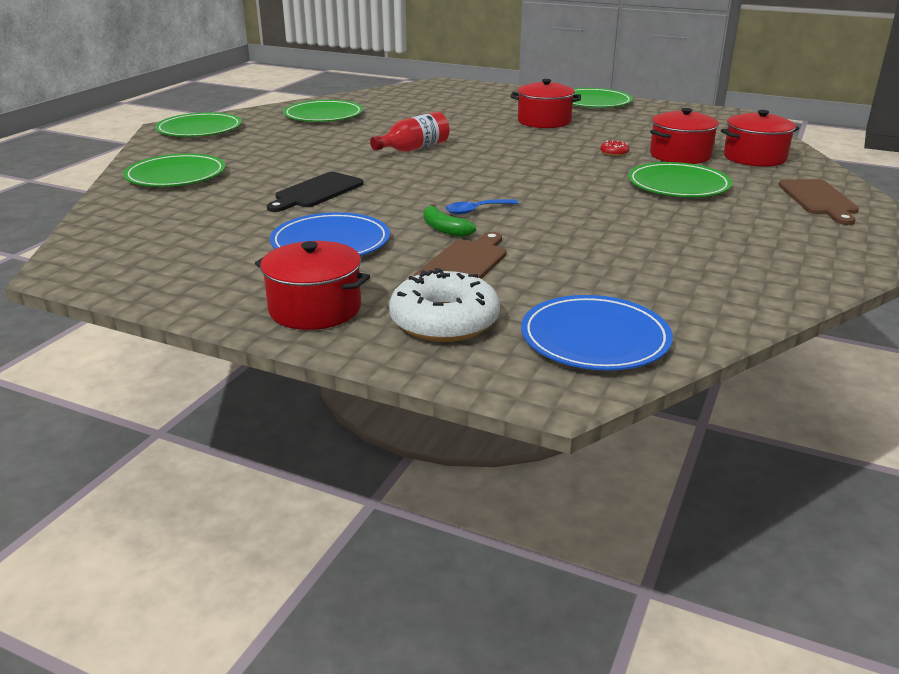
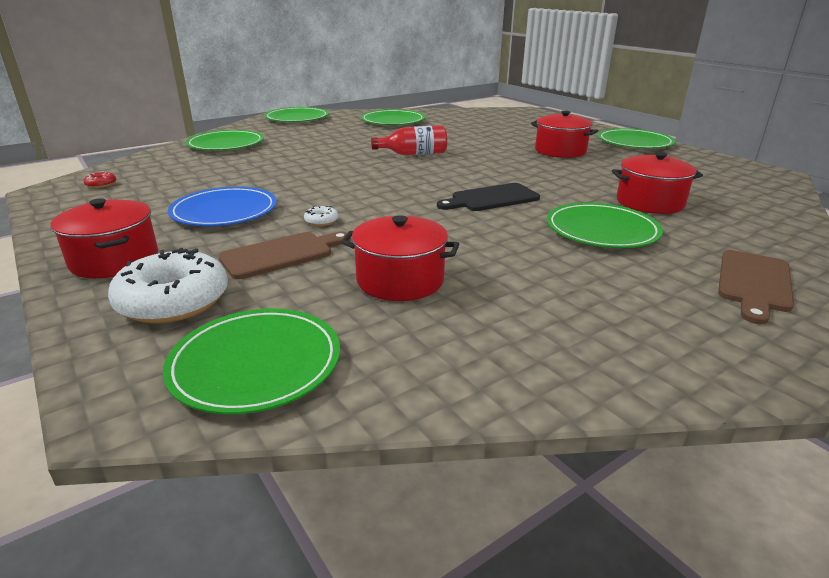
camera: 30 degrees right, 0 degrees up
black cutting board [267,172,363,212] -> black cutting board moved to [437,183,540,211]
green banana [423,204,476,237] -> white donut [304,206,338,226]
blue spoon [445,199,518,215] -> none
blue plate [521,295,673,371] -> green plate [163,309,340,414]
red donut [600,141,630,156] -> red donut moved to [84,171,117,188]
red pot [721,110,799,167] -> red pot moved to [341,215,459,301]

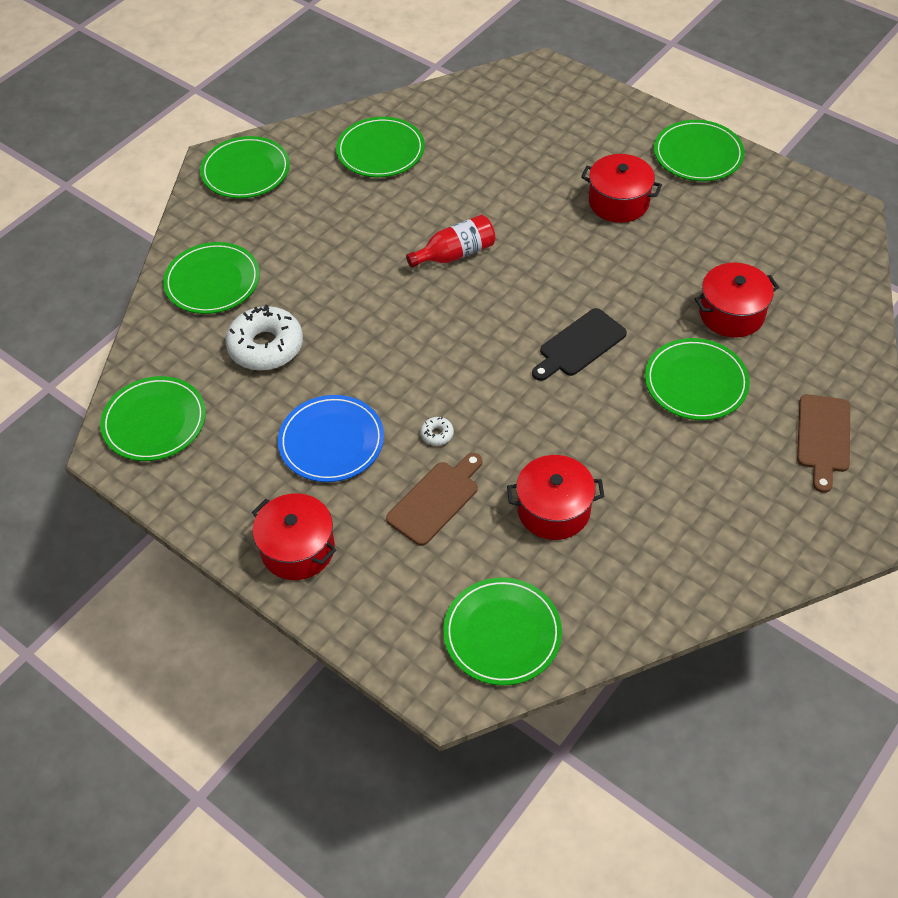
camera: 15 degrees left, 25 degrees up
red donut [84,171,117,188] -> green plate [100,376,206,461]
white donut [108,248,228,323] -> white donut moved to [225,304,303,371]

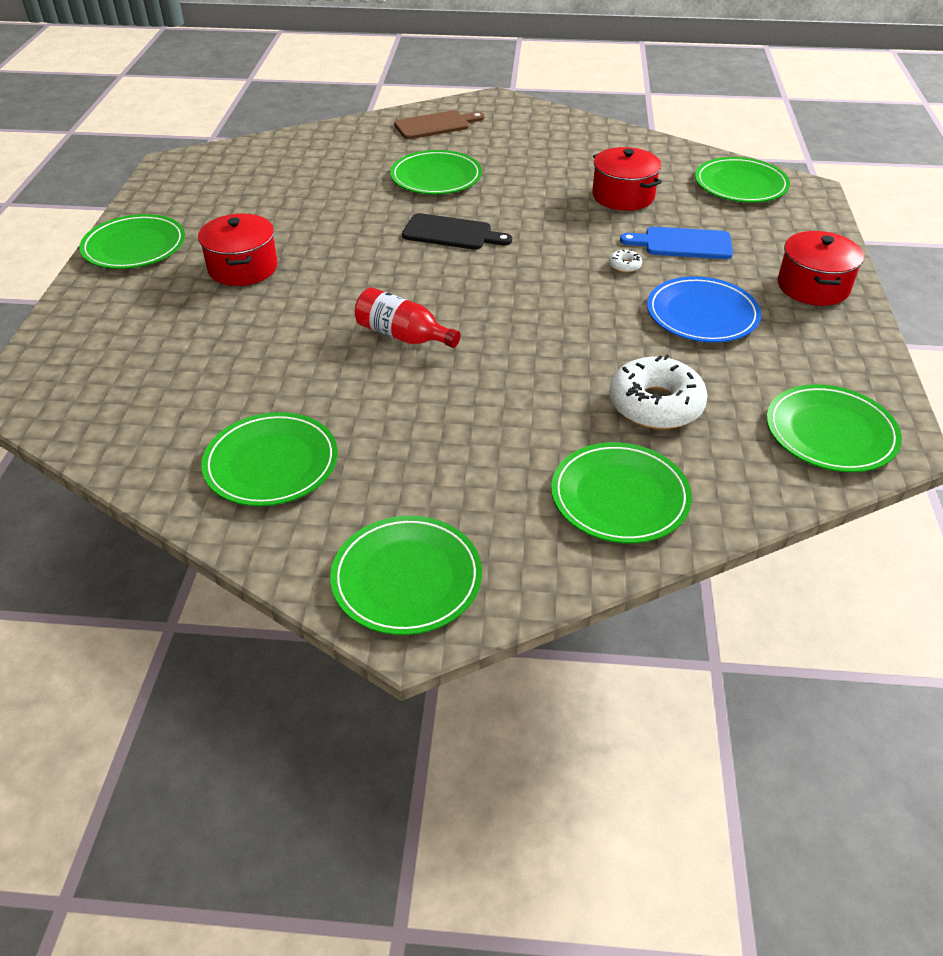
camera: 125 degrees left, 10 degrees down
brown cutting board [386,453,482,546] -> blue cutting board [620,227,733,259]
red pot [694,263,779,338] -> none

